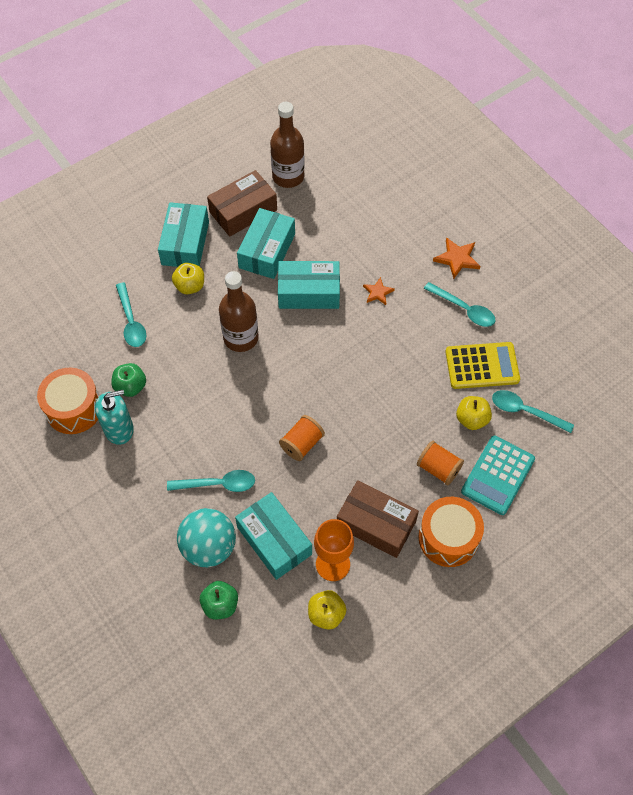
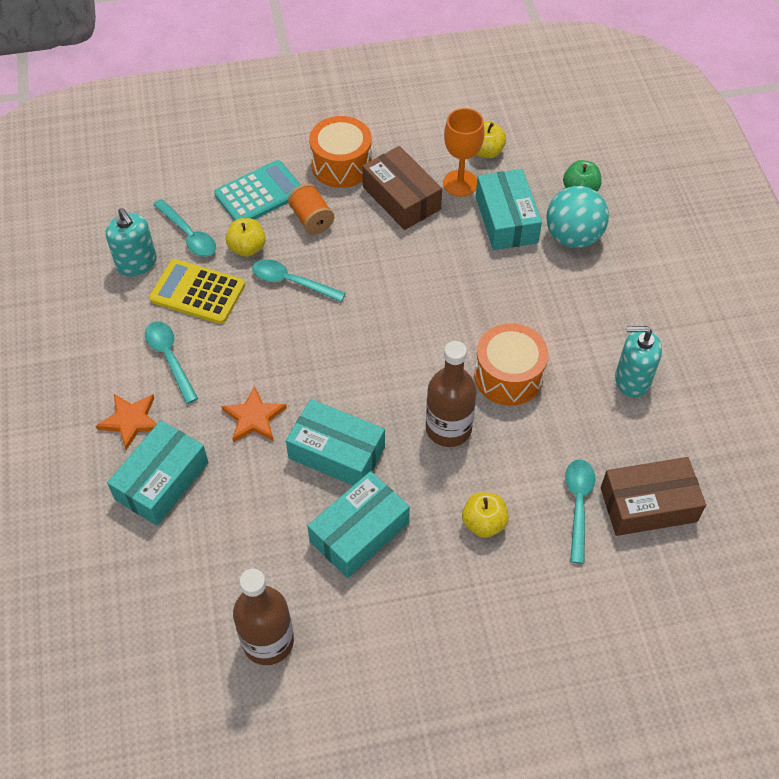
camera: 155 degrees left, 5 degrees down
orange drum [37,368,99,434] -> orange drum moved to [474,323,548,406]
green apple [111,363,146,397] -> none
turquoise box [158,202,209,267] -> turquoise box moved to [107,420,208,526]
turquoise spoon [167,470,255,492] -> turquoise spoon moved to [252,259,346,302]
brown box [207,170,277,237] -> brown box moved to [601,457,706,536]
orange spool [279,415,325,461] -> none
orange star [363,277,395,305] -> orange star [222,386,287,443], size x1.51
none -> turquoise soap dispenser [106,208,157,277]

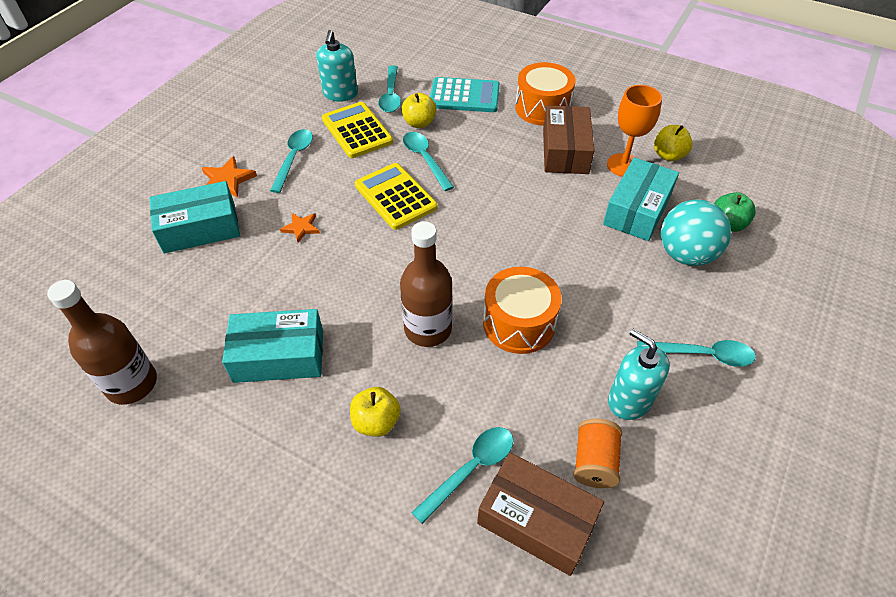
camera: 40 degrees right, 5 degrees down
orange star [222,386,287,443] -> orange star [280,213,320,243], size x0.66
turquoise box [286,399,385,486] -> none
orange spool [288,183,334,234] -> orange spool moved to [574,418,622,488]
none -> yellow calculator [355,163,438,230]
none -> turquoise spoon [637,340,756,367]

